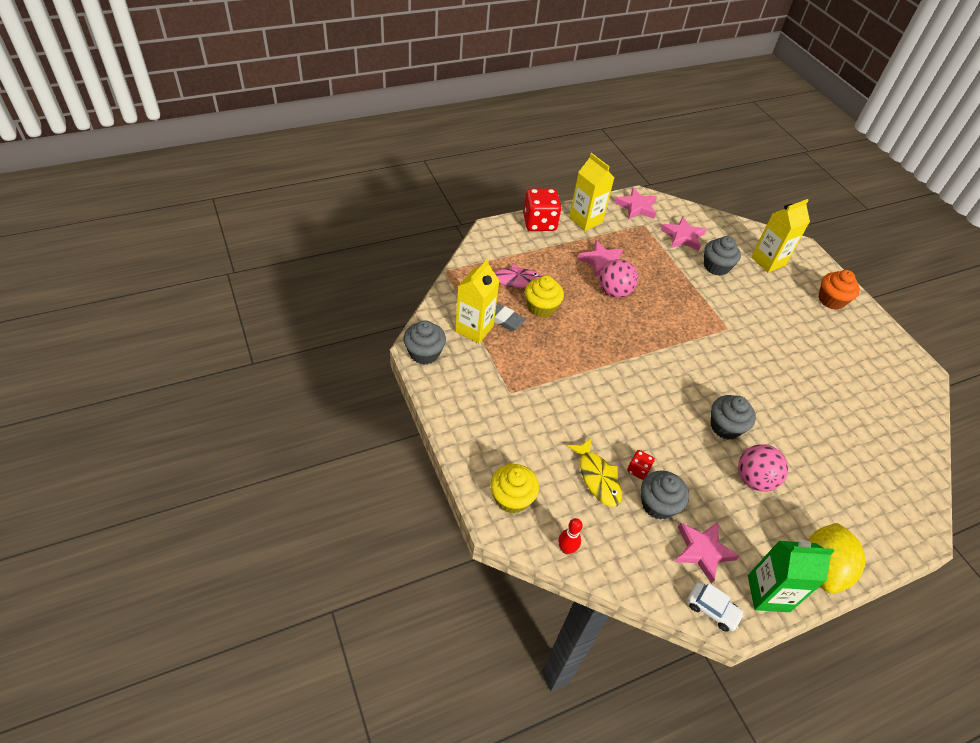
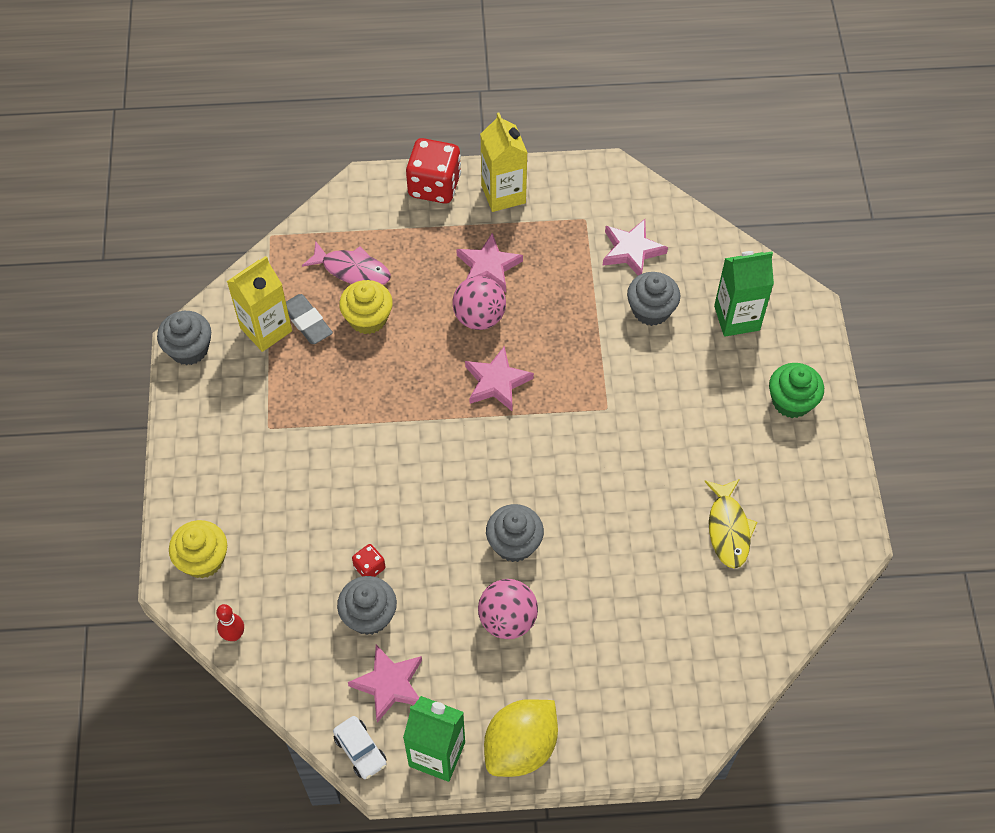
camera: 25 degrees right, 10 degrees up
yellow fish [566,437,622,507] -> yellow fish moved to [704,479,757,569]
pink star [615,187,657,219] -> pink star moved to [465,346,534,411]
yellow carton [751,199,810,273] -> green carton [714,251,774,337]
orange cupcake [818,270,860,310] -> green cupcake [769,363,824,418]

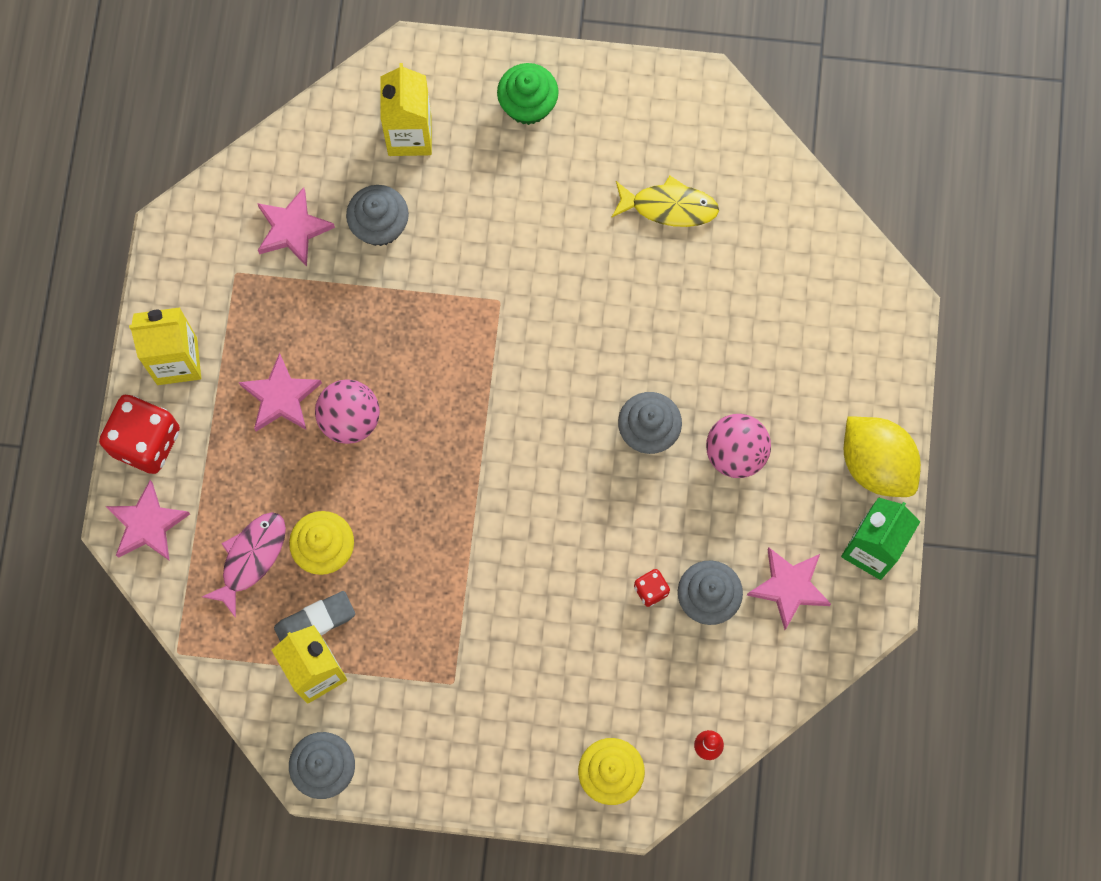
camera: 80 degrees left, 15 degrees up
white car [333,716,387,779] -> none
pink star [465,346,534,411] -> pink star moved to [106,480,190,561]
green carton [714,251,774,337] -> yellow carton [380,63,432,156]

